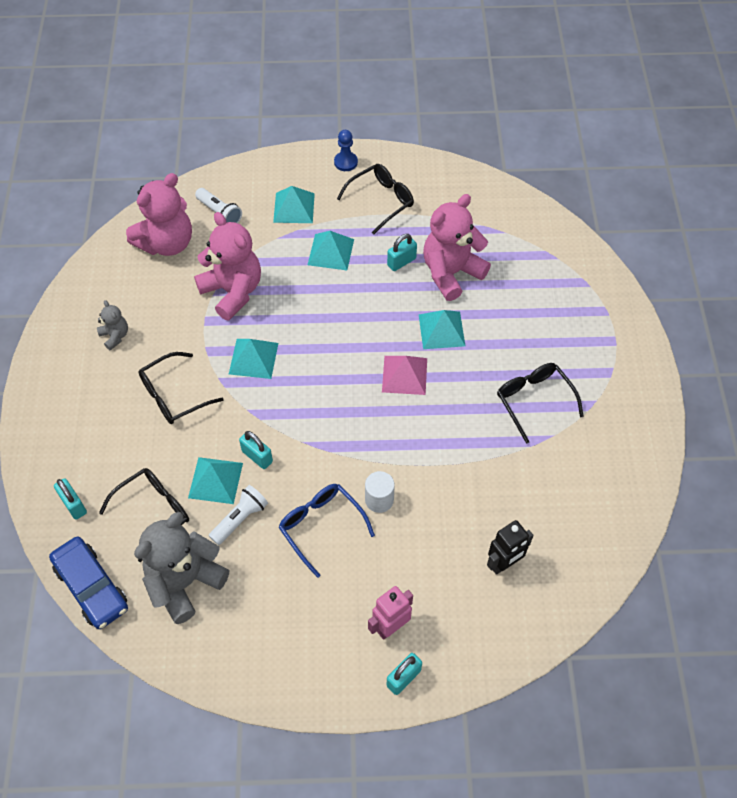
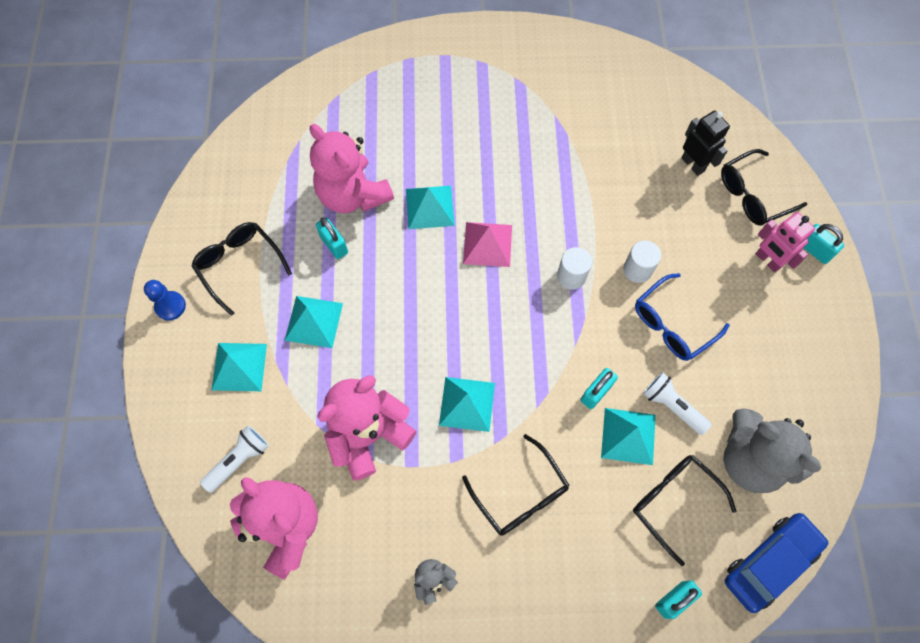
camera: 90 degrees left, 10 degrees up
black glasses [497,363,584,444] -> black glasses moved to [721,149,808,225]
none -> white cylinder [557,247,592,290]

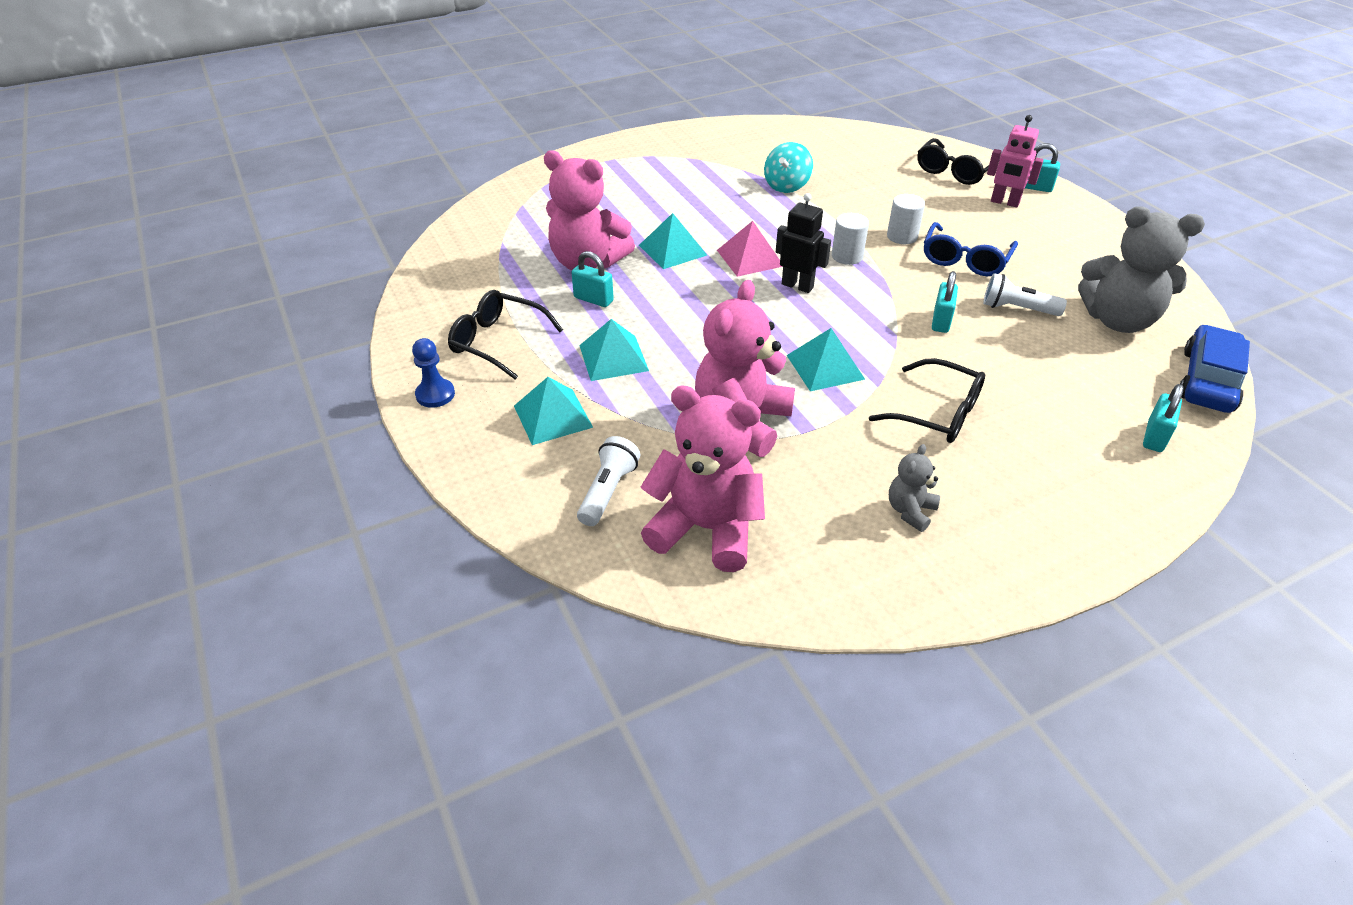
camera: 25 degrees left, 25 degrees down
turquoise pyramid [601,408,656,465] -> none
black glasses [633,455,737,566] -> none
black robot [681,111,730,176] -> black robot moved to [776,193,831,293]
none -> turquoise spinning top [764,142,813,193]

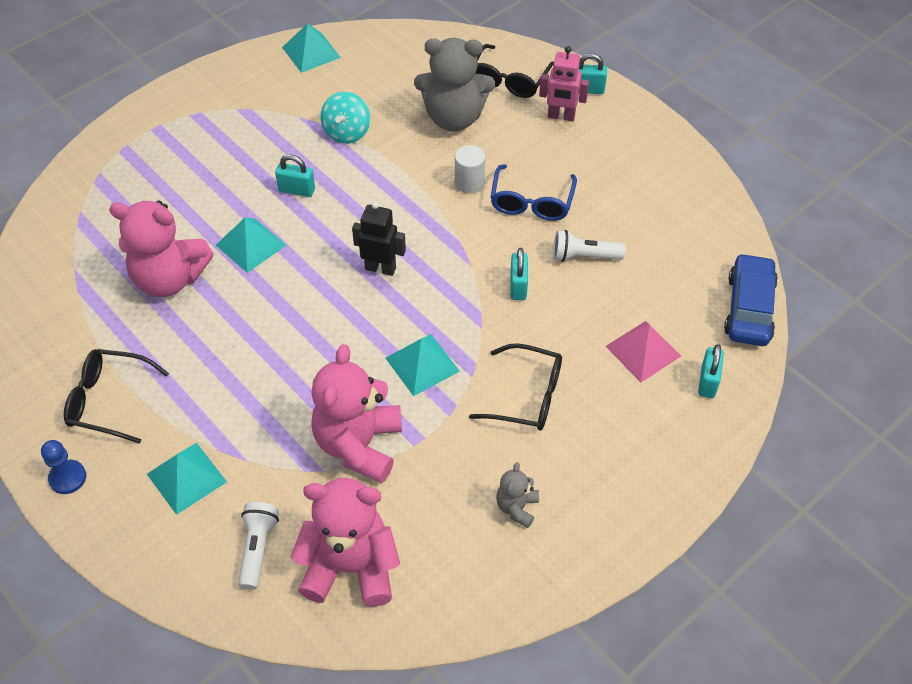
camera: 15 degrees left, 10 degrees up
turquoise padlock [571,251,614,307] -> turquoise padlock moved to [275,154,315,197]
turquoise pyramid [579,319,649,381] -> turquoise pyramid moved to [282,23,341,73]
pink pyramid [717,221,782,277] -> pink pyramid moved to [605,321,681,382]
white cylinder [832,213,869,265] -> none
grey teddy bear [1078,206,1205,333] -> grey teddy bear moved to [414,38,495,131]

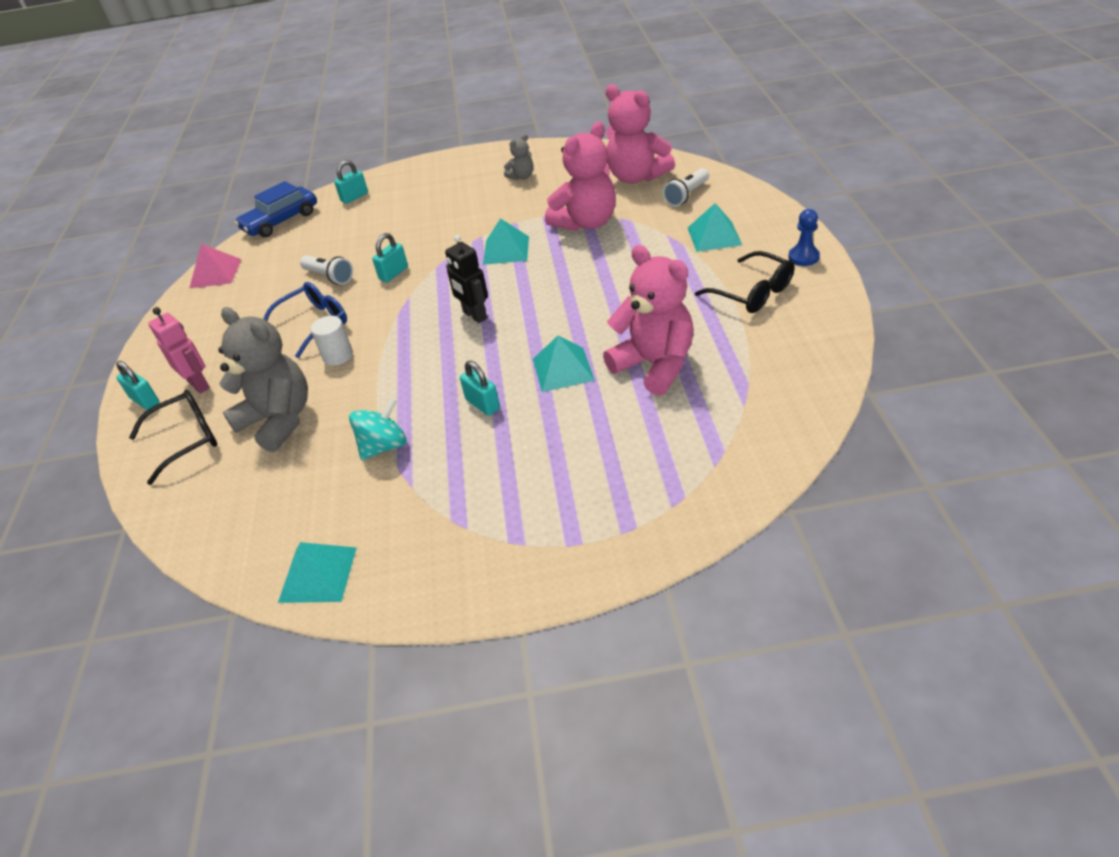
camera: 140 degrees left, 10 degrees down
black glasses [469,343,562,431] -> none
pink pyramid [605,321,681,382] -> pink pyramid moved to [190,244,242,288]

